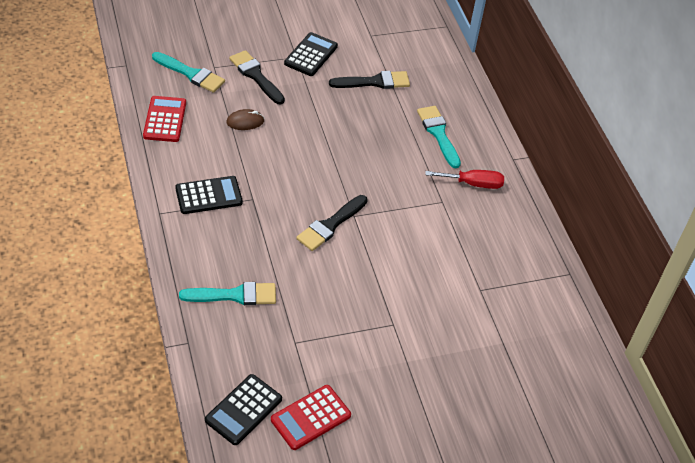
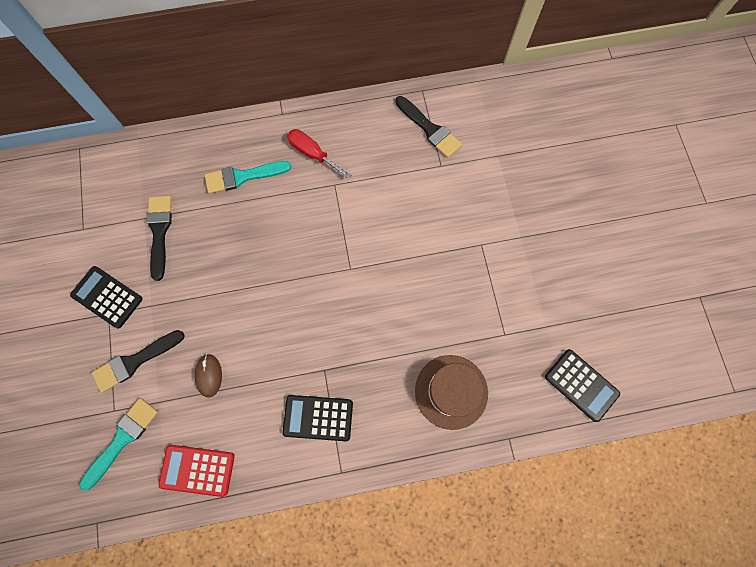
camera: 80 degrees left, 25 degrees up
black calculator [175,176,243,214] -> black calculator turned 75 degrees counterclockwise [282,395,353,441]
turquoise brush [179,282,276,305] -> brown hat [415,355,488,430]
red calculator [271,385,351,450] -> none
black brush [296,195,367,251] -> black brush moved to [395,96,462,158]
red screwdriver [425,170,504,189] -> red screwdriver turned 60 degrees counterclockwise [287,129,351,179]

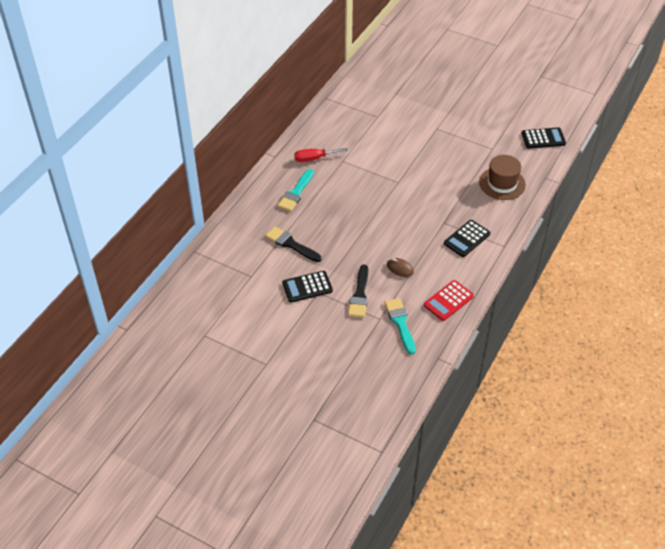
camera: 50 degrees left, 25 degrees down
black brush [395,96,462,158] -> none

